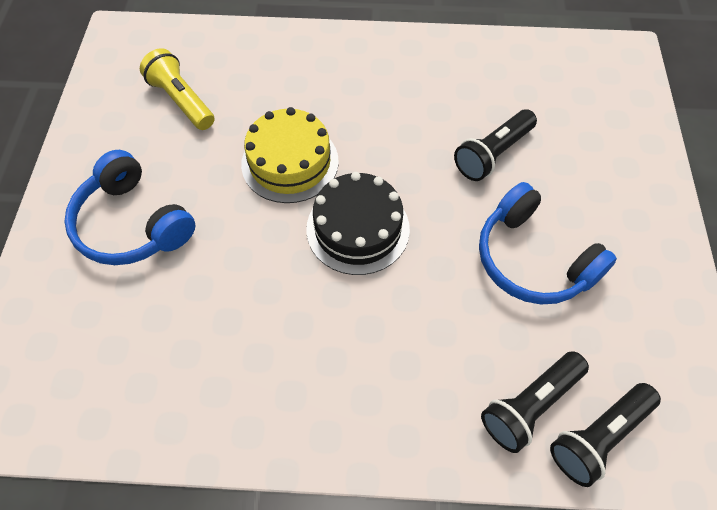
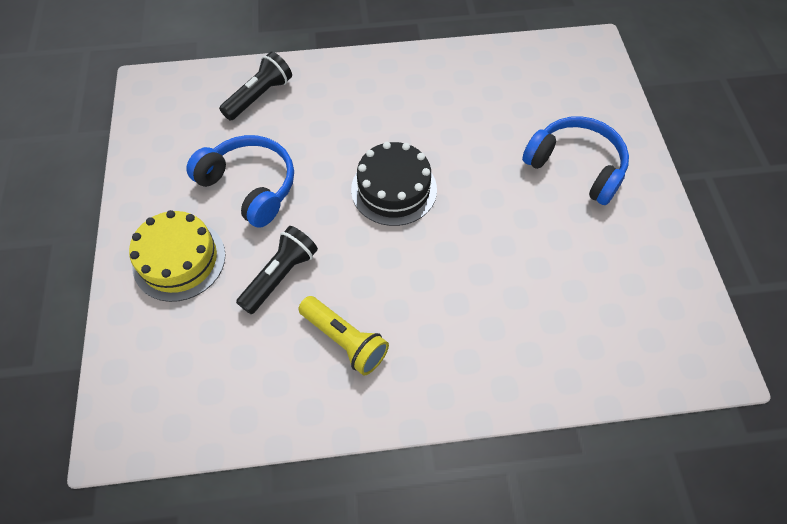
camera: 170 degrees right, 0 degrees up
yellow flashlight [140,48,215,130] -> yellow flashlight moved to [298,296,389,376]
yellow cake [241,107,339,203] -> yellow cake moved to [129,210,226,302]
black flashlight [550,383,661,487] -> none

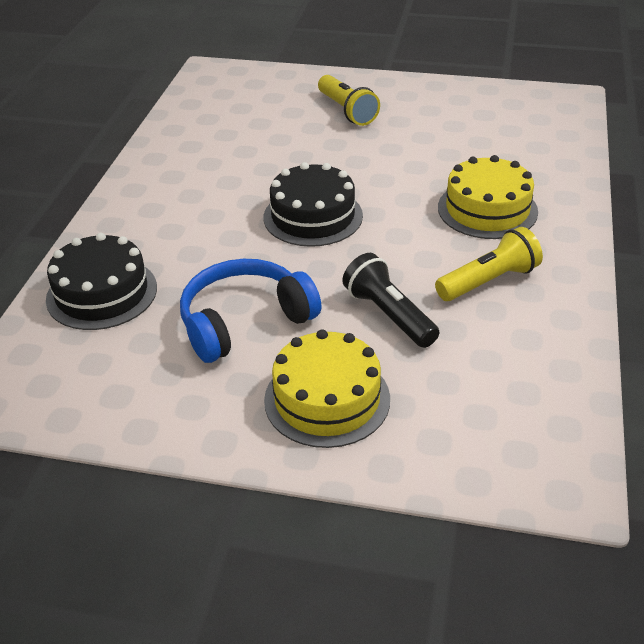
camera: 70 degrees left, 20 degrees down
black flashlight [219,52,292,121] -> black cake [46,233,157,330]
blue headphones [522,116,629,205] -> yellow flashlight [318,75,380,126]
none -> yellow cake [438,155,538,239]

